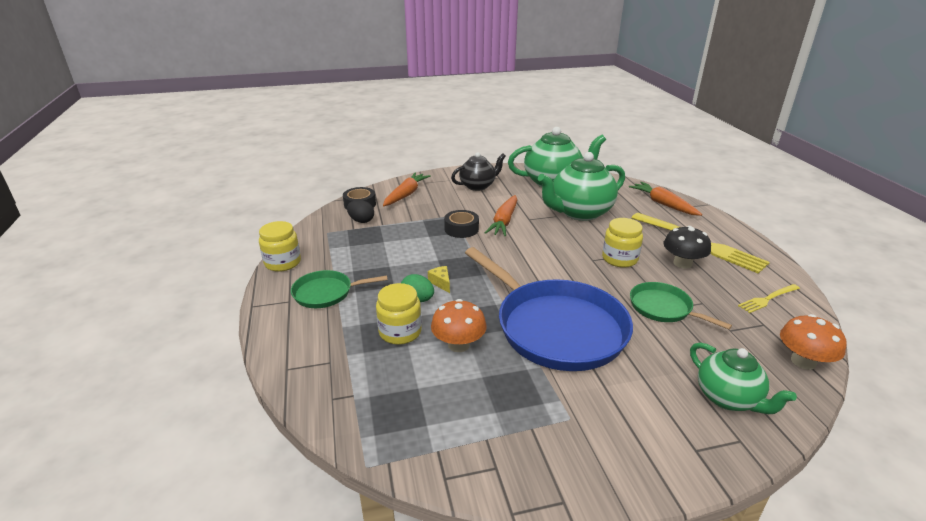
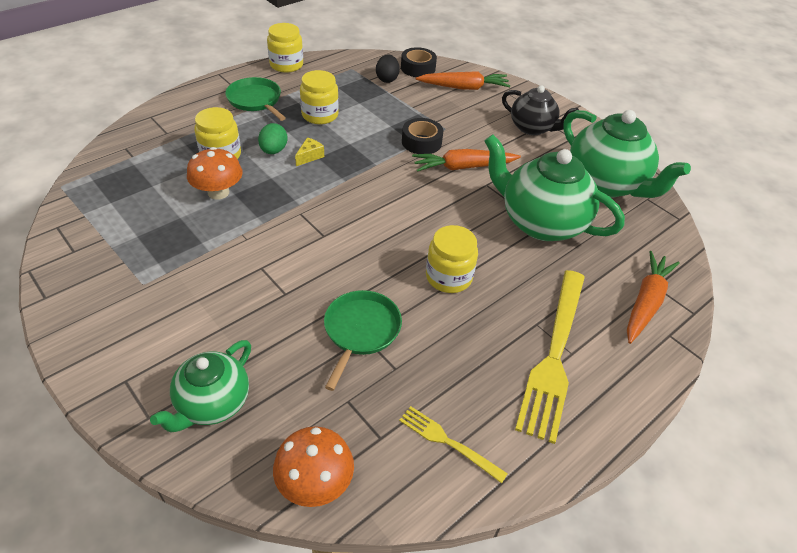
camera: 60 degrees right, 15 degrees up
blue pan [465,247,633,371] -> none
black mushroom [664,226,711,269] -> none
none -> yellow jar [300,70,339,124]

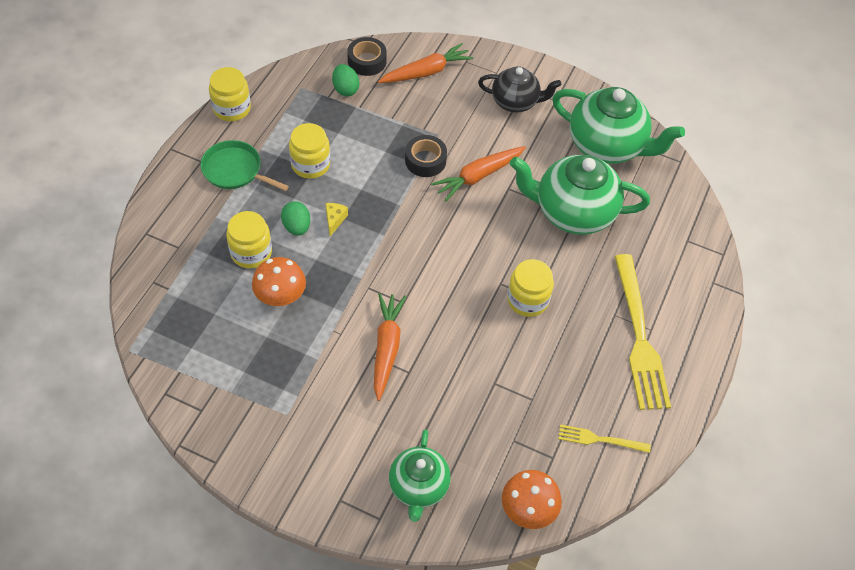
camera: 25 degrees left, 10 degrees up
green pan [324,290,402,391] -> none
black egg [376,55,400,83] -> green egg [332,64,360,96]
orange carrot [627,251,680,344] -> orange carrot moved to [374,293,406,401]

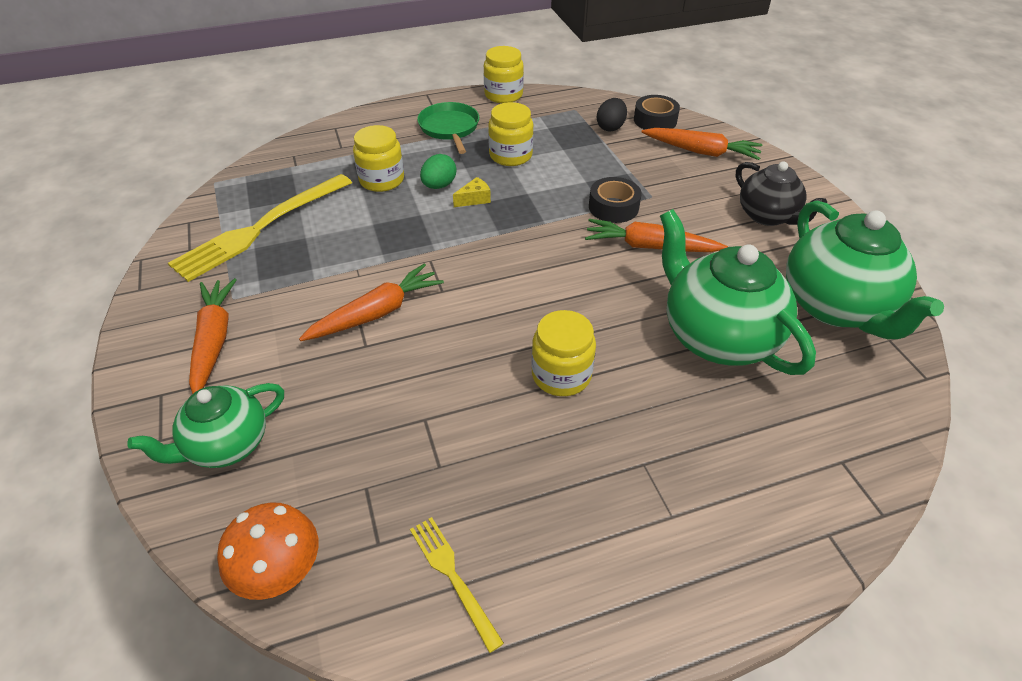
camera: 50 degrees right, 10 degrees down
orange mushroom [252,257,306,306] -> none
green egg [332,64,360,96] -> black egg [597,98,627,132]
yellow fork [614,254,671,410] -> yellow fork moved to [168,174,352,282]
none -> orange carrot [189,278,237,394]

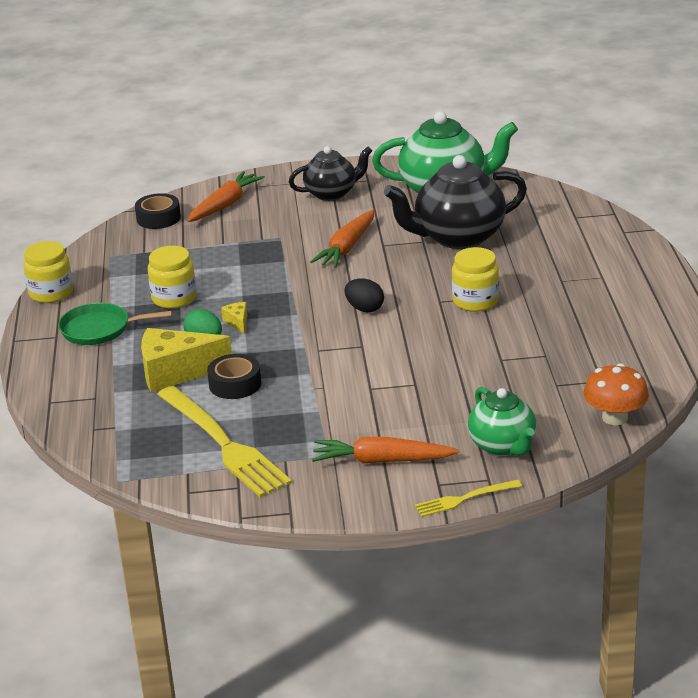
camera: 75 degrees left, 15 degrees down
orange carrot [299,263,444,341] -> none
yellow jar [353,125,404,192] -> yellow cheese [141,328,232,392]
yellow fork [410,517,504,653] -> yellow fork moved to [415,480,522,517]
black tape [589,177,642,223] -> black tape moved to [207,354,261,399]
black egg [597,98,627,132] -> black egg moved to [344,279,384,312]
green teapot [660,209,816,375] -> black teapot [384,155,527,249]

